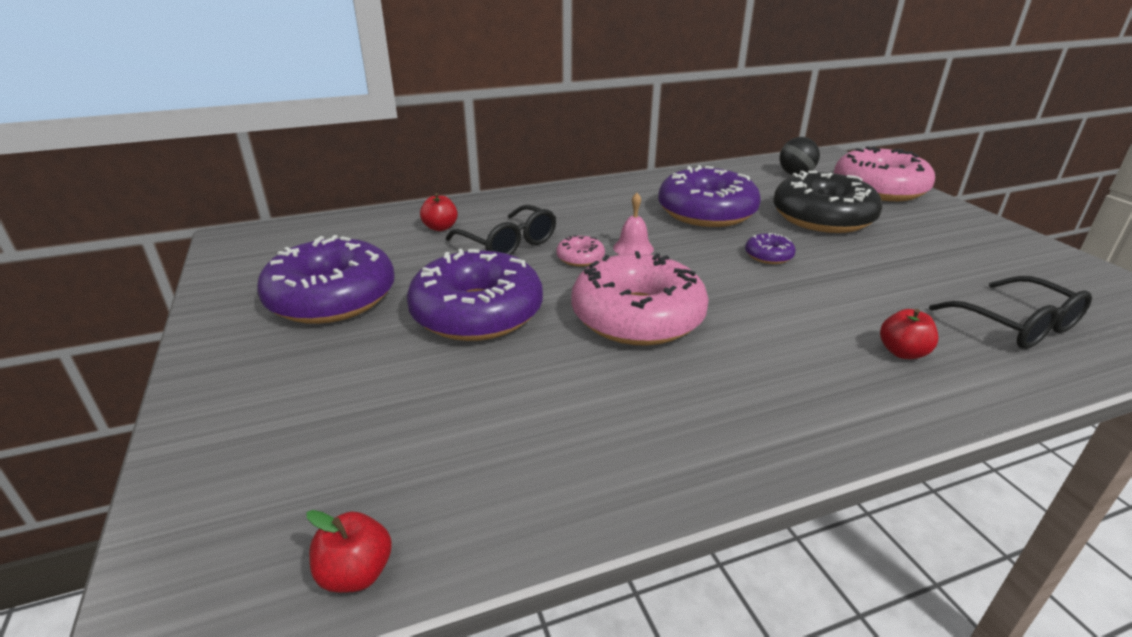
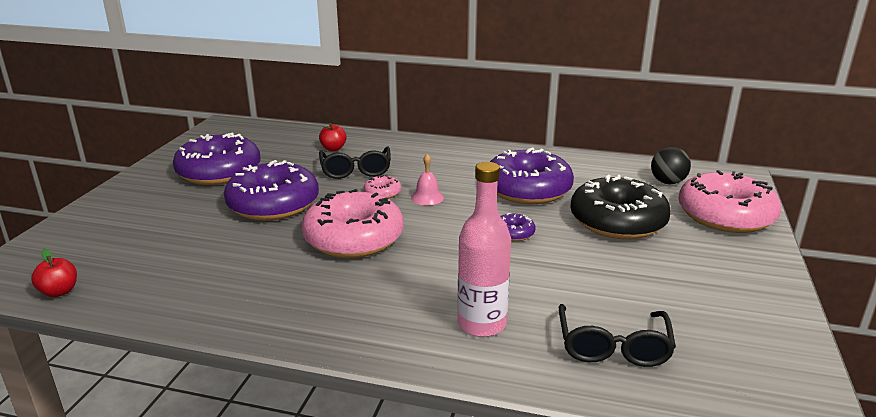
camera: 35 degrees right, 5 degrees down
red apple [880,309,938,359] -> pink bottle [457,162,511,337]

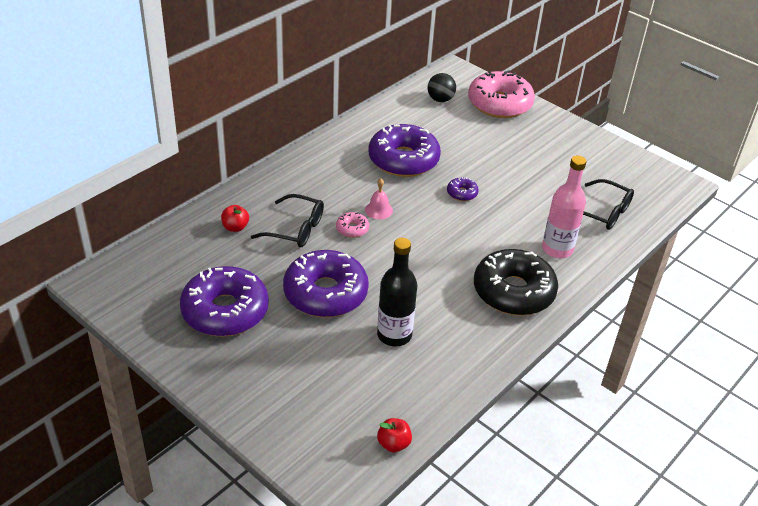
camera: 65 degrees left, 15 degrees up
pink donut [302,189,404,258] -> none
black donut [570,175,671,239] -> black donut moved to [474,249,558,316]
none -> black bottle [377,238,417,347]

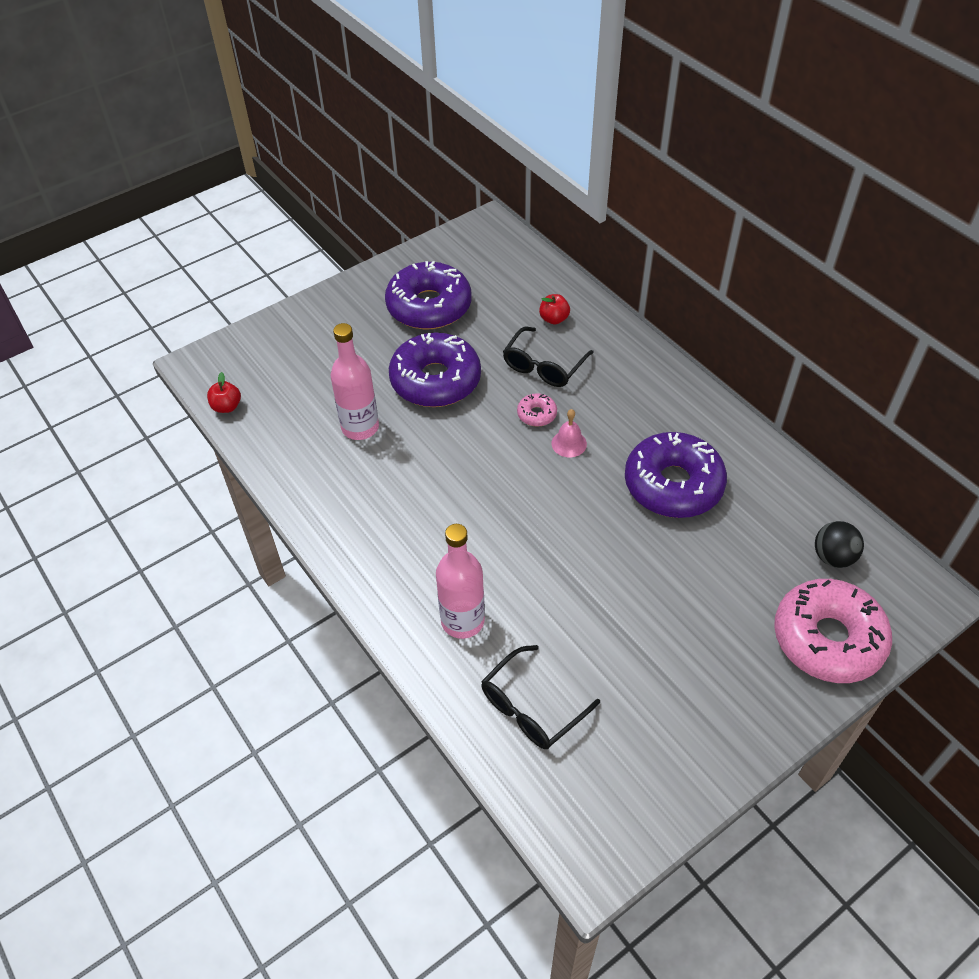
camera: 105 degrees right, 10 degrees up
black bottle [377,238,417,347] -> pink bottle [331,323,379,440]
purple donut [447,177,479,201] -> none
black donut [474,249,558,316] -> none

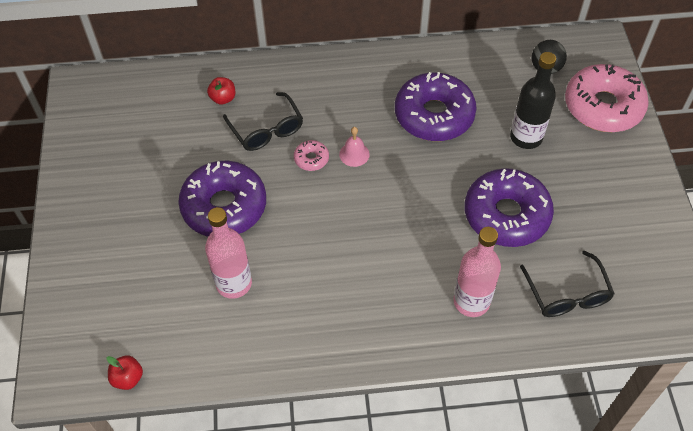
camera: 60 degrees left, 5 degrees up
purple donut [385,261,471,329] -> purple donut moved to [465,168,554,247]
none -> black bottle [510,52,556,149]

